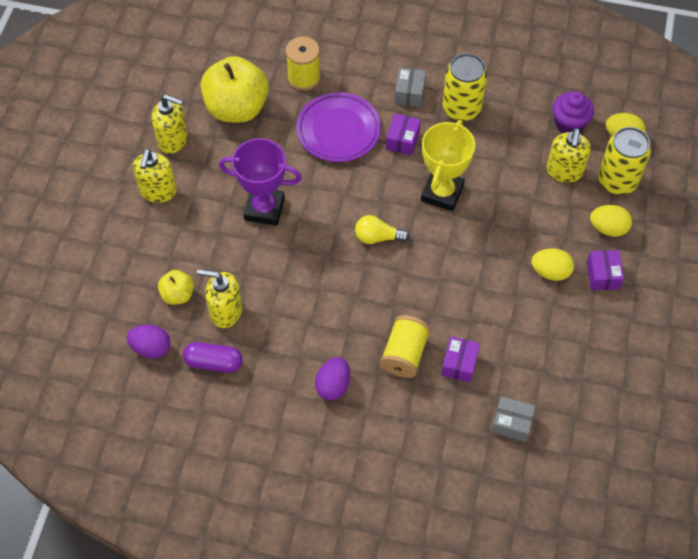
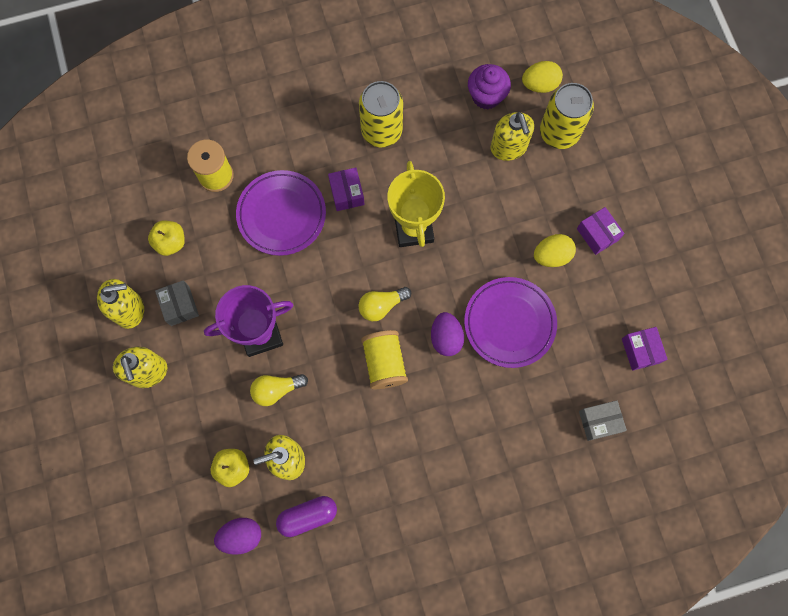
camera: 30 degrees left, 15 degrees up
yellow apple [201,56,269,122] -> yellow apple [148,221,185,256], size x0.49
purple egg [315,357,350,400] -> purple egg moved to [431,312,464,356]
yellow spool [380,315,431,378] -> yellow spool moved to [361,330,408,389]
grey box [395,68,426,107] -> grey box moved to [155,280,199,326]
purple box [441,336,480,383] -> purple box moved to [622,327,668,371]
yellow egg [590,205,632,237] -> none
none -> yellow light bulb [250,374,308,406]
none -> purple plate [464,277,557,368]

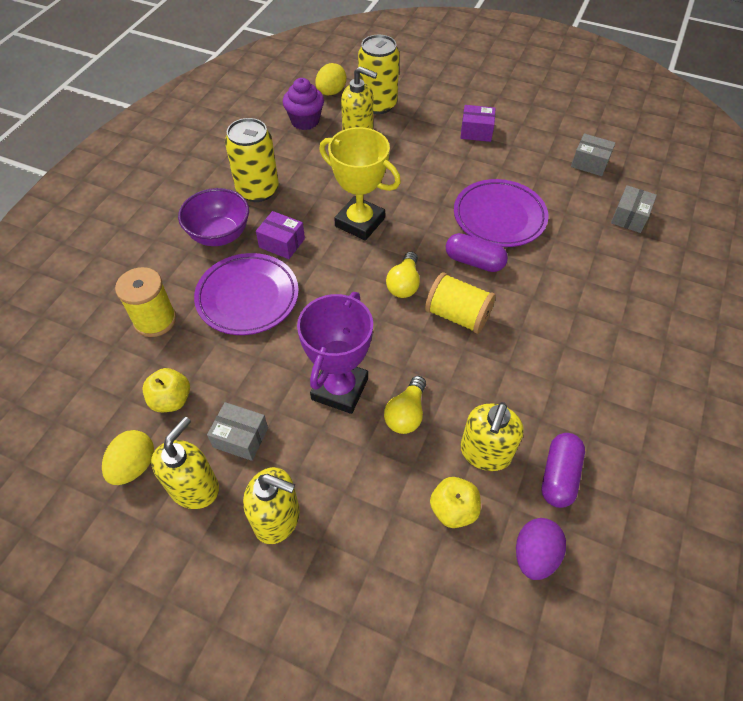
camera: 50 degrees left, 20 degrees down
purple egg [431,312,464,356] -> purple capsule [446,233,508,272]
yellow egg [534,234,576,267] -> yellow egg moved to [102,430,154,485]
purple box [622,327,668,371] -> grey box [571,133,615,176]
none -> purple bowl [178,188,249,246]

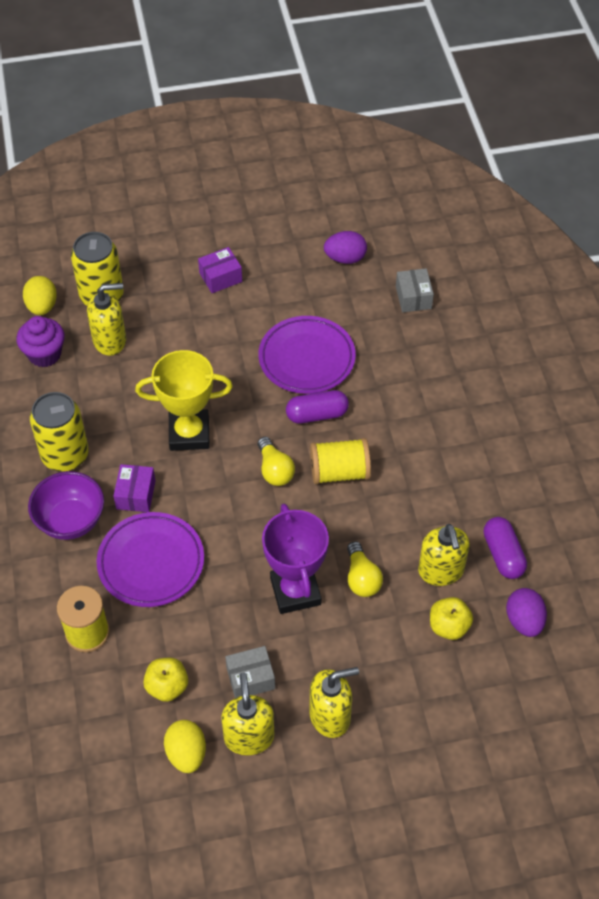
camera: 35 degrees left, 0 degrees up
purple box [256,211,305,259] -> purple box turned 75 degrees counterclockwise [113,464,156,512]
grey box [571,133,615,176] -> purple egg [324,231,367,264]

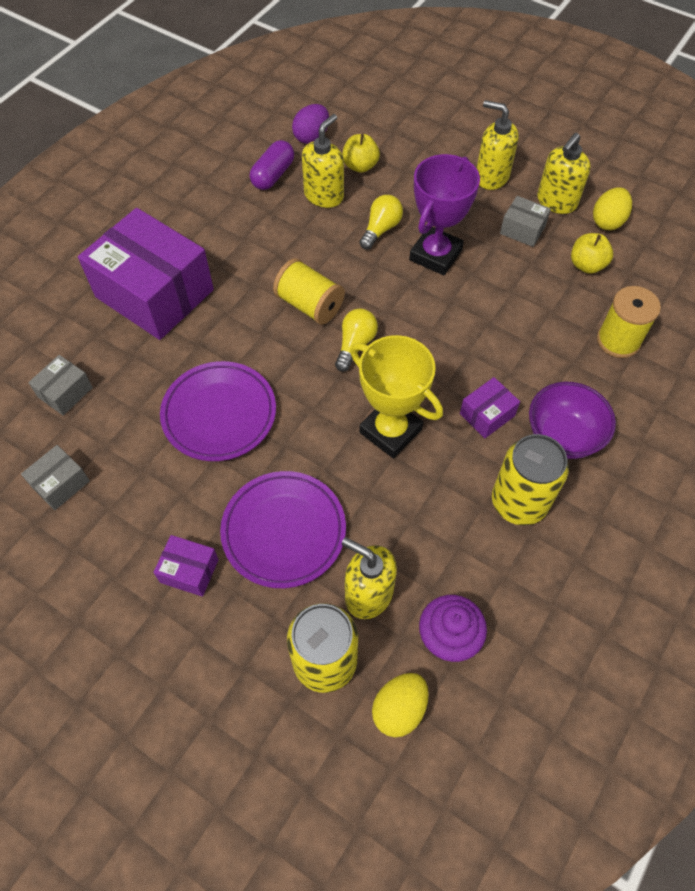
camera: 135 degrees left, 5 degrees up
purple plate [97,512,204,607] -> purple plate moved to [220,471,346,588]
purple capsule [286,390,349,424] -> none
purple egg [324,231,367,264] -> grey box [21,445,90,510]
none -> purple box [78,208,214,340]

